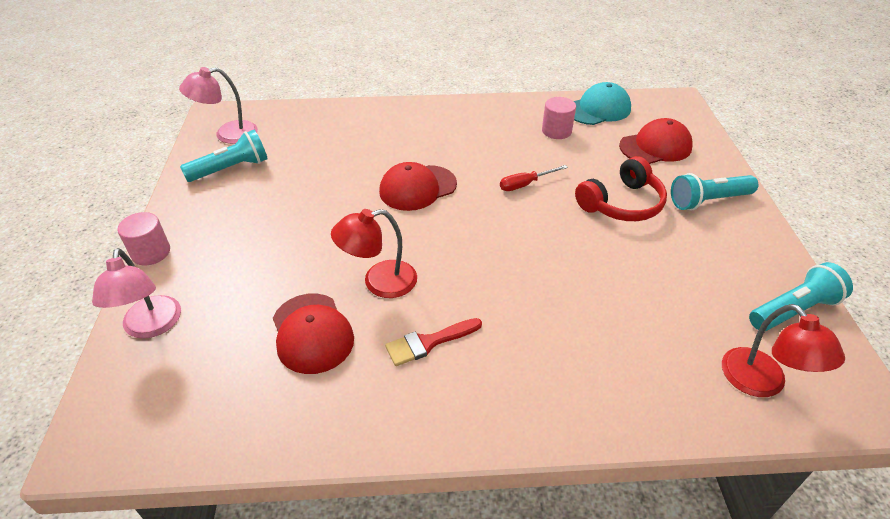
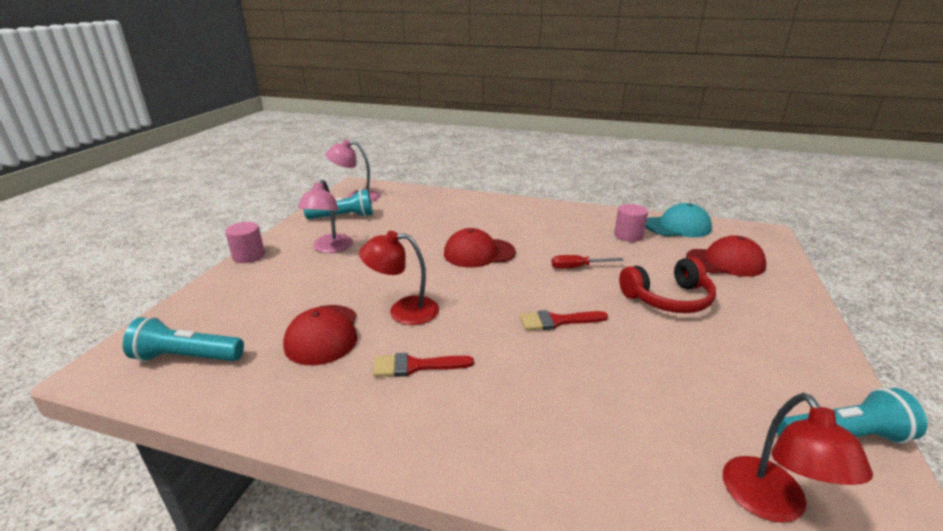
camera: 20 degrees right, 15 degrees down
pink lamp [92,248,181,339] -> pink lamp moved to [297,180,353,253]
turquoise flashlight [671,173,758,210] -> turquoise flashlight moved to [123,317,244,362]
none -> red brush [520,310,608,331]

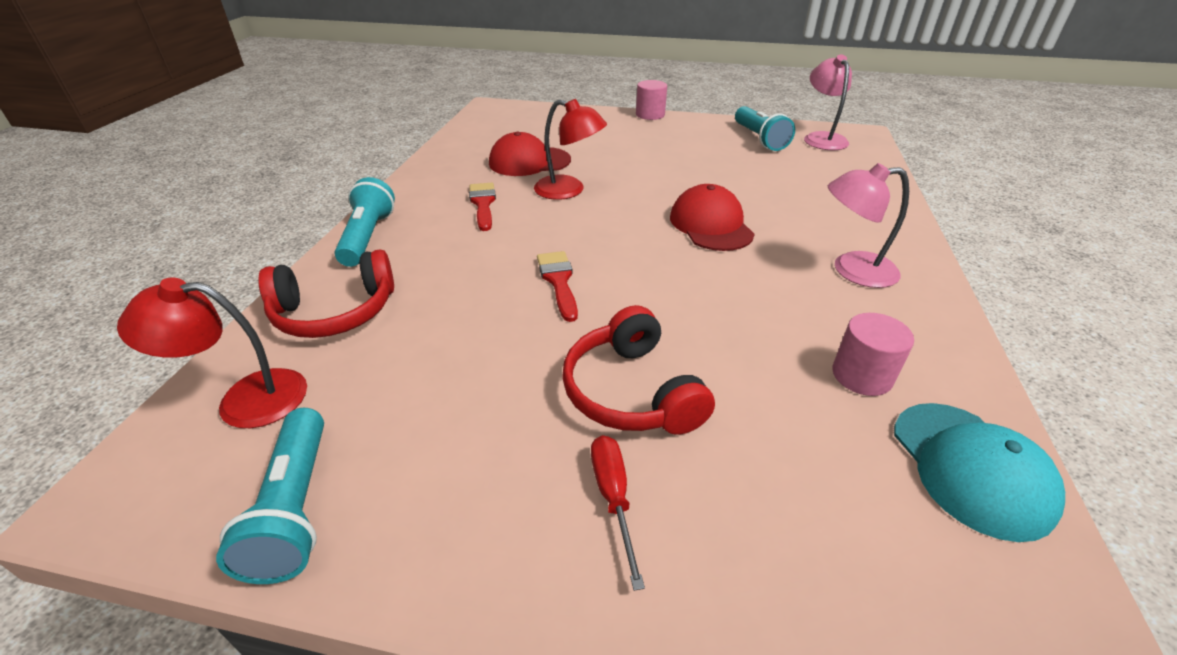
camera: 85 degrees right, 10 degrees up
turquoise flashlight [123,317,244,362] -> turquoise flashlight moved to [334,177,395,267]
pink lamp [297,180,353,253] -> pink lamp moved to [828,163,909,288]
red lamp [359,231,439,325] -> red lamp turned 120 degrees clockwise [534,99,607,200]
red screwdriver [551,255,624,269] -> red screwdriver moved to [591,435,645,591]
red cap [686,235,766,277] -> none
none -> red headphones [258,249,394,338]

